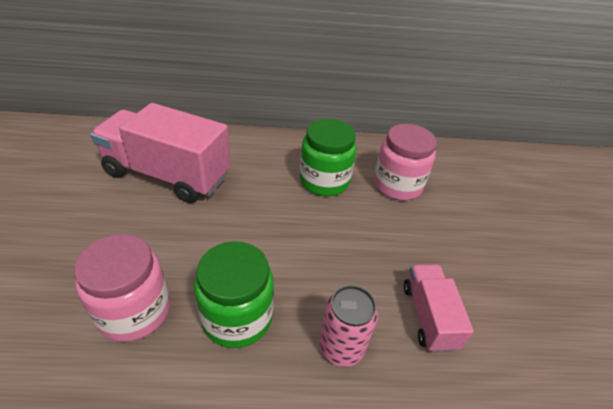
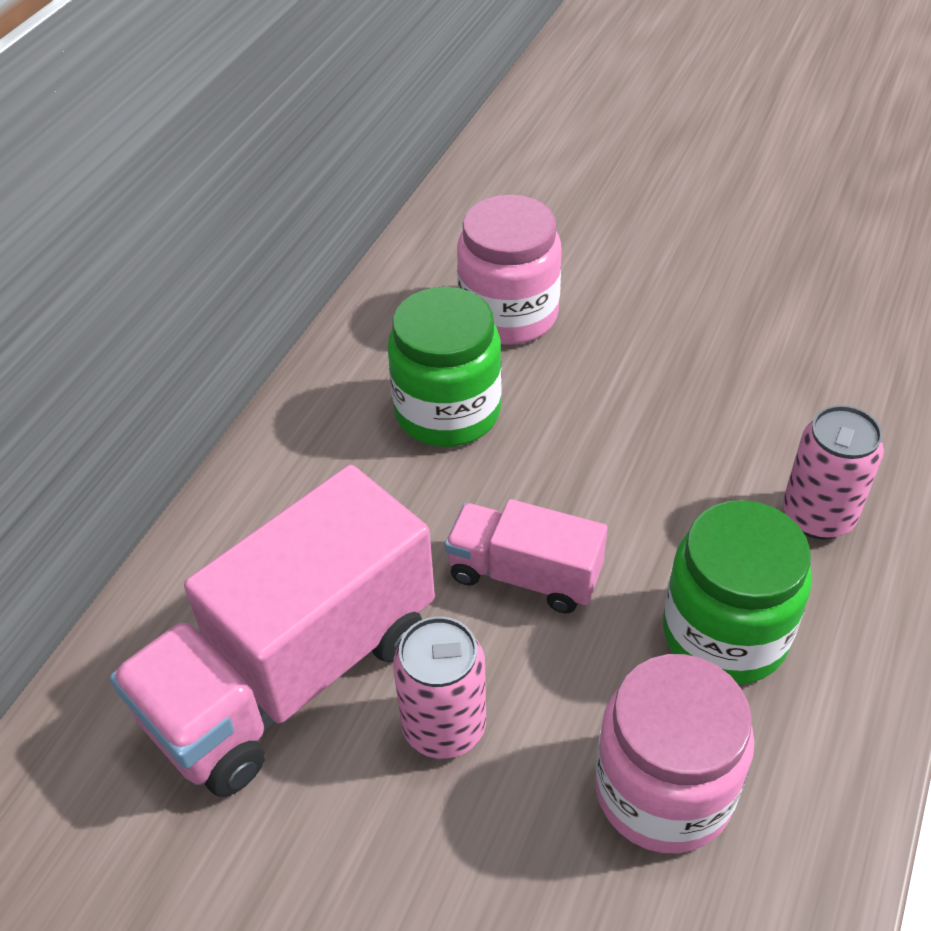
camera: 60 degrees left, 5 degrees up
pink truck [404,265,474,353] -> pink truck moved to [445,499,607,613]
none -> pink can [393,616,486,759]

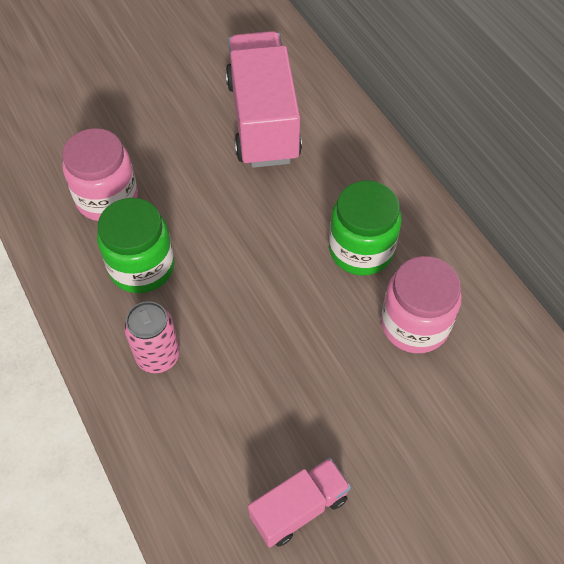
camera: 125 degrees right, 10 degrees up
pink can [393,616,486,759] -> none
pink truck [445,499,607,613] -> pink truck moved to [248,458,351,547]

